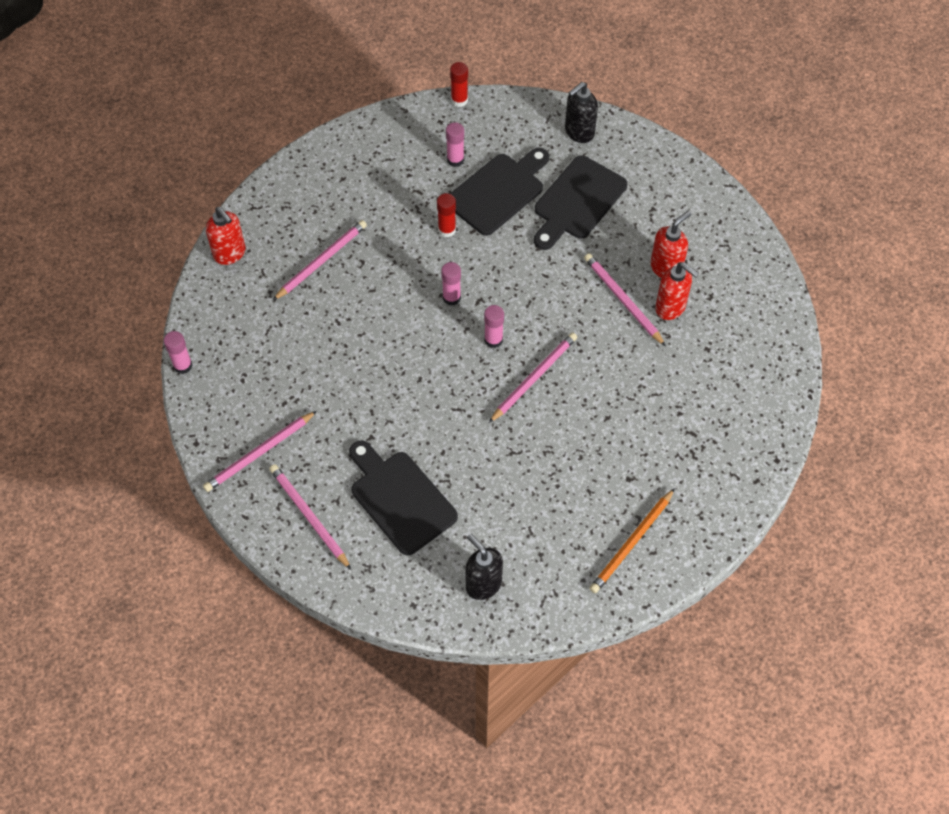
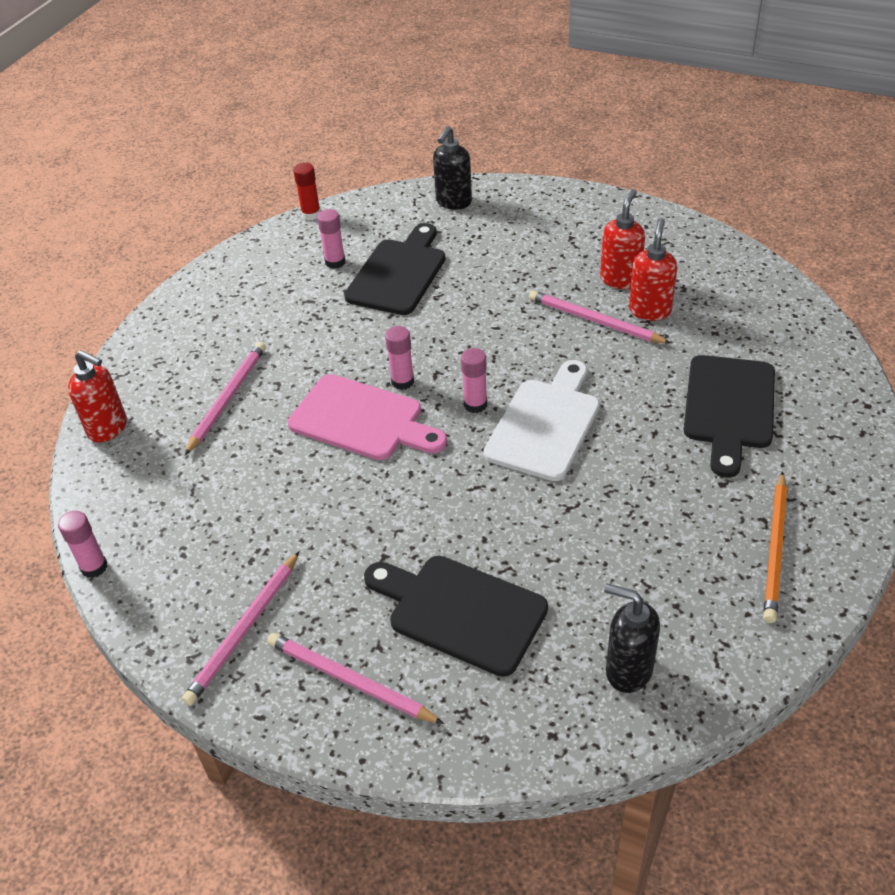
camera: 20 degrees left, 15 degrees down
red glue stick [437,193,456,237] -> none
pink pencil [489,332,577,423] -> white cutting board [484,360,600,481]
black cutting board [534,155,627,250] -> black cutting board moved to [684,355,775,478]
red soap dispenser [655,262,699,320] -> red soap dispenser turned 90 degrees counterclockwise [629,218,677,321]
none -> pink cutting board [288,374,447,460]

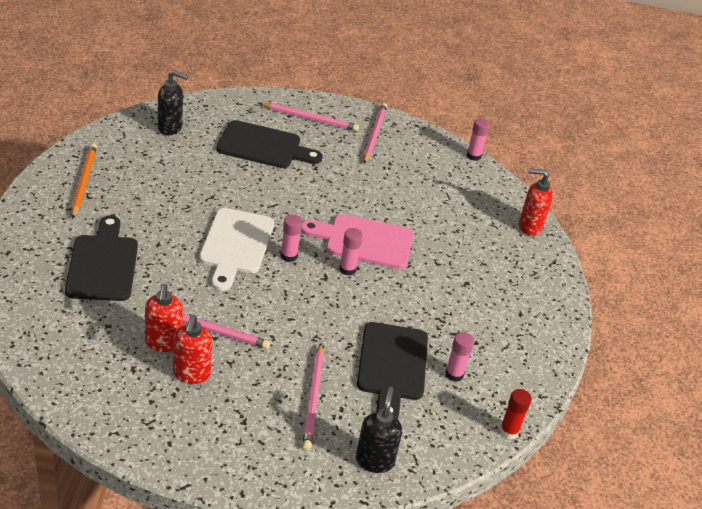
camera: 155 degrees right, 5 degrees down
pink pencil [185,342,266,455] -> pink pencil moved to [302,343,324,450]

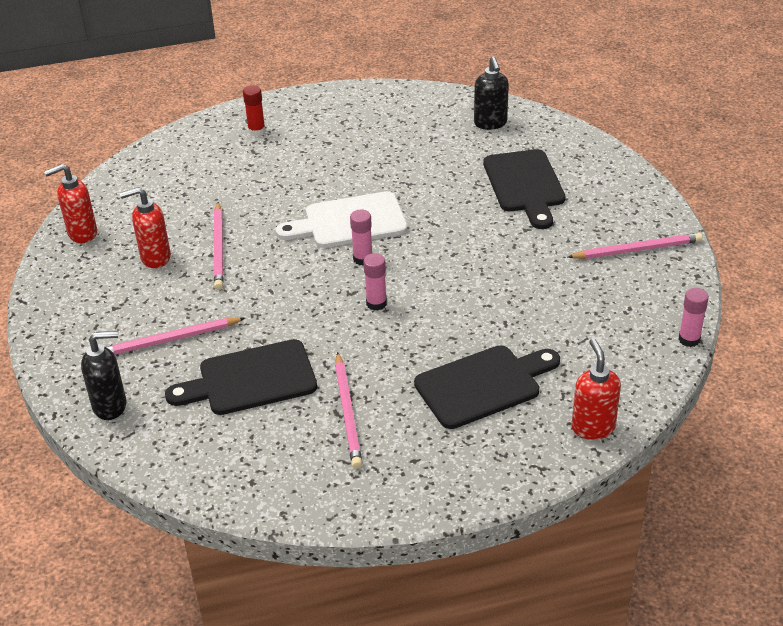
camera: 75 degrees right, 0 degrees up
black cutting board [65,215,138,301] -> black cutting board moved to [414,345,560,429]
orange pencil [71,143,97,219] -> none
red soap dispenser [145,284,183,352] -> red soap dispenser moved to [44,164,97,243]
pink pencil [259,103,359,131] -> pink pencil moved to [335,352,362,469]
pink cutting board [301,214,414,269] -> none
pink glue stick [445,332,474,382] -> none
red glue stick [500,389,532,439] -> red glue stick moved to [243,85,266,136]

